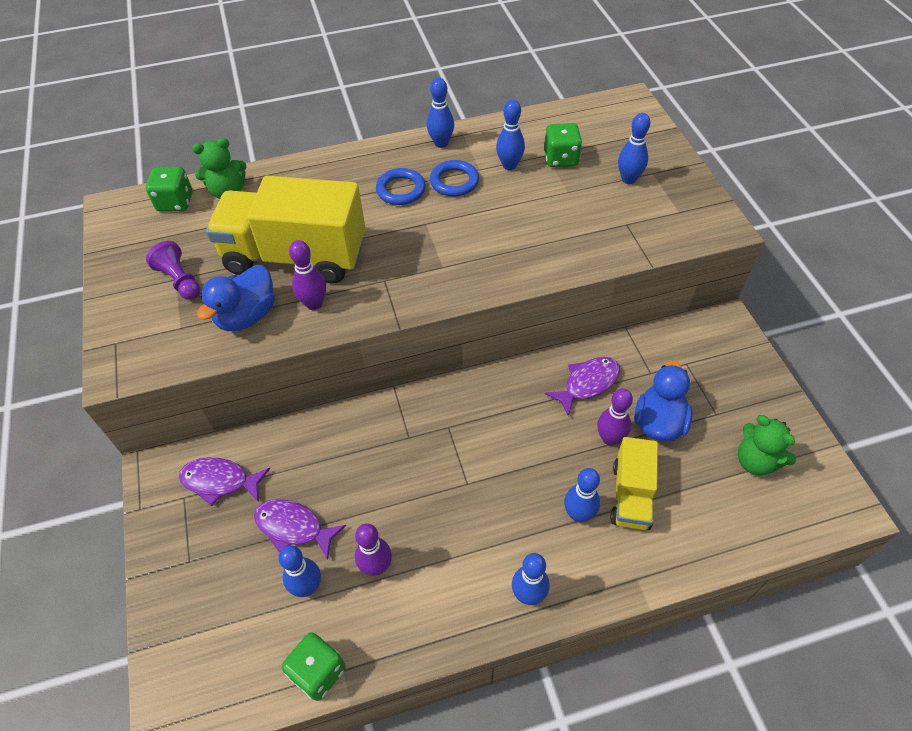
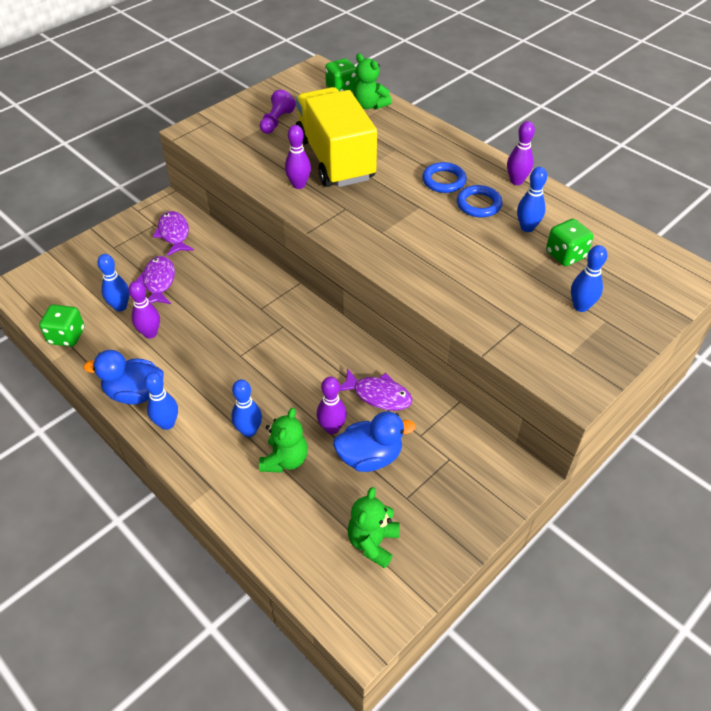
camera: 60 degrees right, 5 degrees down
blue duck [197,265,275,331] -> blue duck moved to [83,350,164,405]
blue bowling pin [427,78,454,148] -> purple bowling pin [507,121,535,185]
yellow truck [610,437,658,530] -> green teddy bear [259,408,308,473]

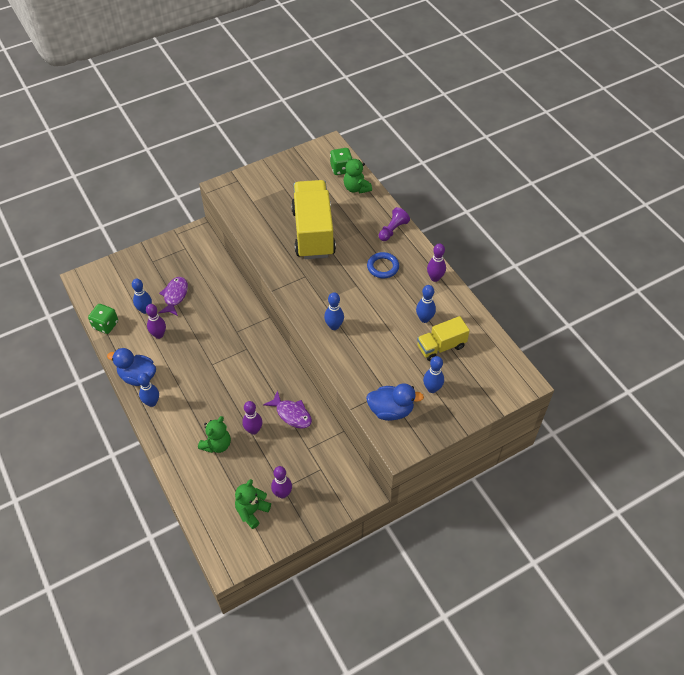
camera: 15 degrees right, 5 degrees up
purple fish [153,211,194,256] -> none
blue bowling pin [231,379,262,437] -> blue bowling pin moved to [324,292,344,330]
purple pawn [260,90,296,134] -> purple pawn moved to [379,207,410,241]
purple bowling pin [285,125,311,189] -> purple bowling pin moved to [271,466,292,499]
blue duck [333,411,416,472] -> blue duck moved to [366,383,424,421]
blue ring [457,185,503,217] -> none
green dice [546,219,593,266] -> yellow truck [417,316,470,361]

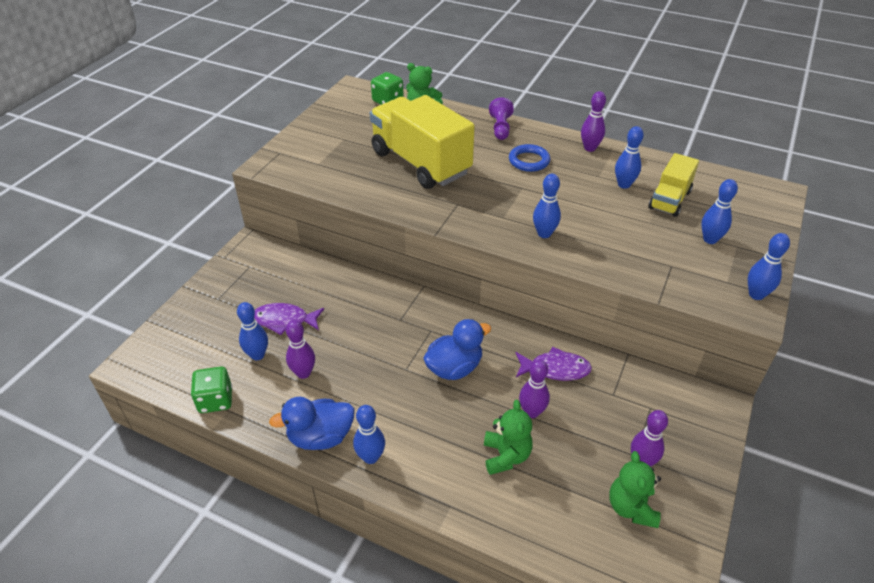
camera: 35 degrees left, 10 degrees down
purple fish [159,277,188,316] -> purple fish turned 60 degrees counterclockwise [254,303,324,335]
blue duck [366,383,424,421] -> blue duck moved to [423,319,491,380]
none -> blue bowling pin [748,233,790,300]

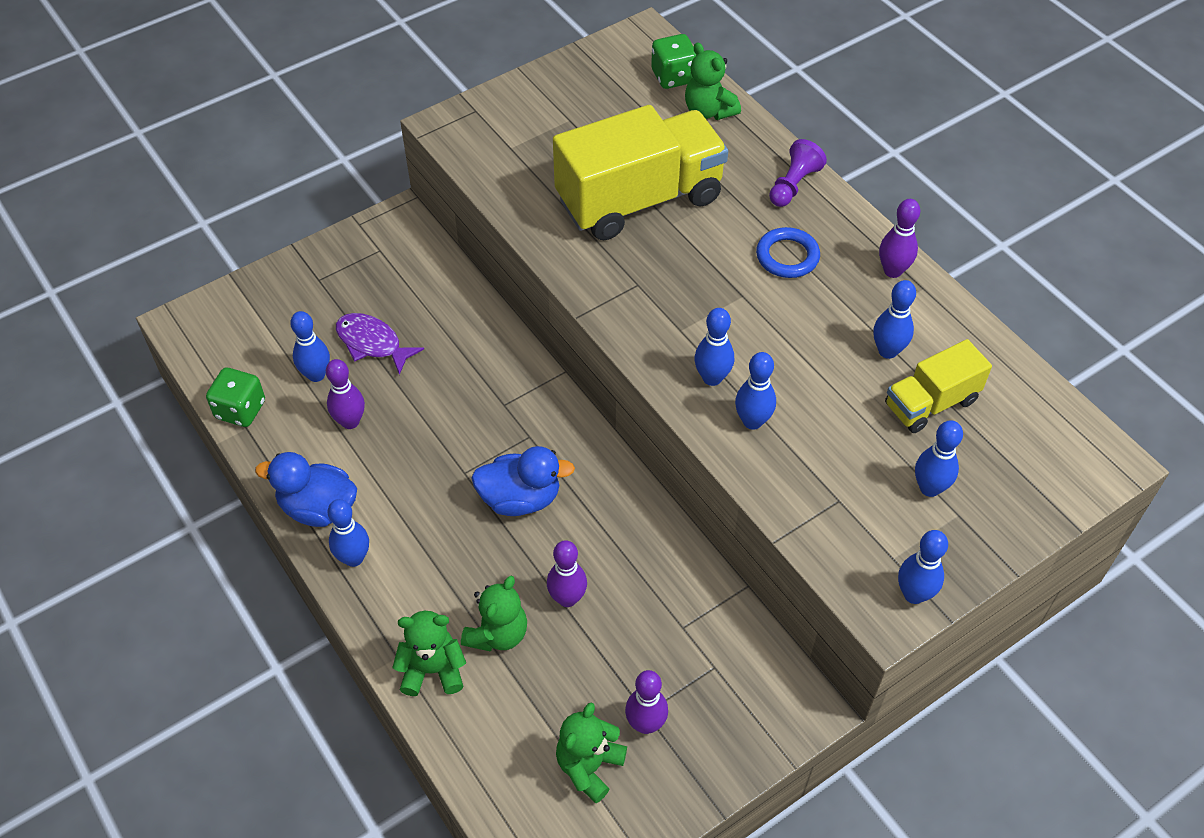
camera: 30 degrees right, 10 degrees up
yellow truck [370,95,475,189] -> yellow truck turned 75 degrees clockwise [553,105,728,240]
purple fish [516,346,592,381] -> none
none -> green teddy bear [392,611,466,696]
none -> blue bowling pin [735,352,776,430]

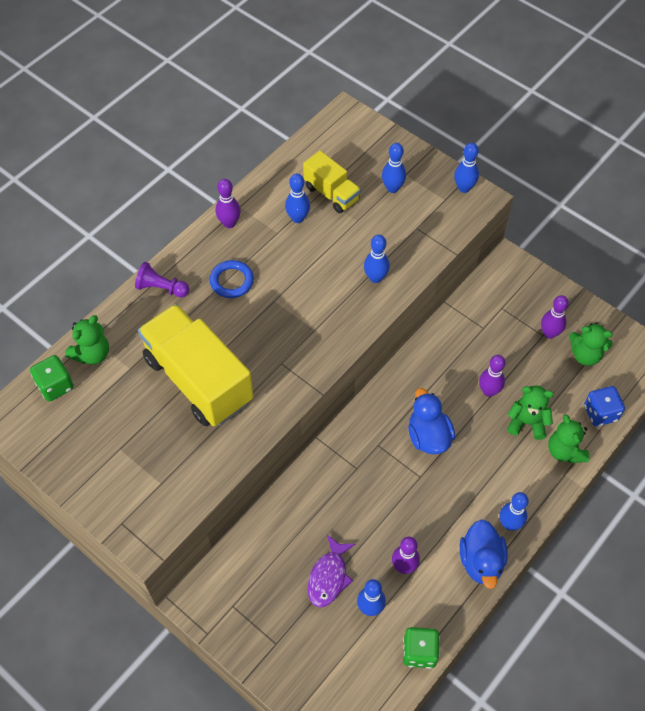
camera: 105 degrees left, 5 degrees up
blue bowling pin [694,308,734,386] -> none
none -> blue dice [584,386,625,426]

